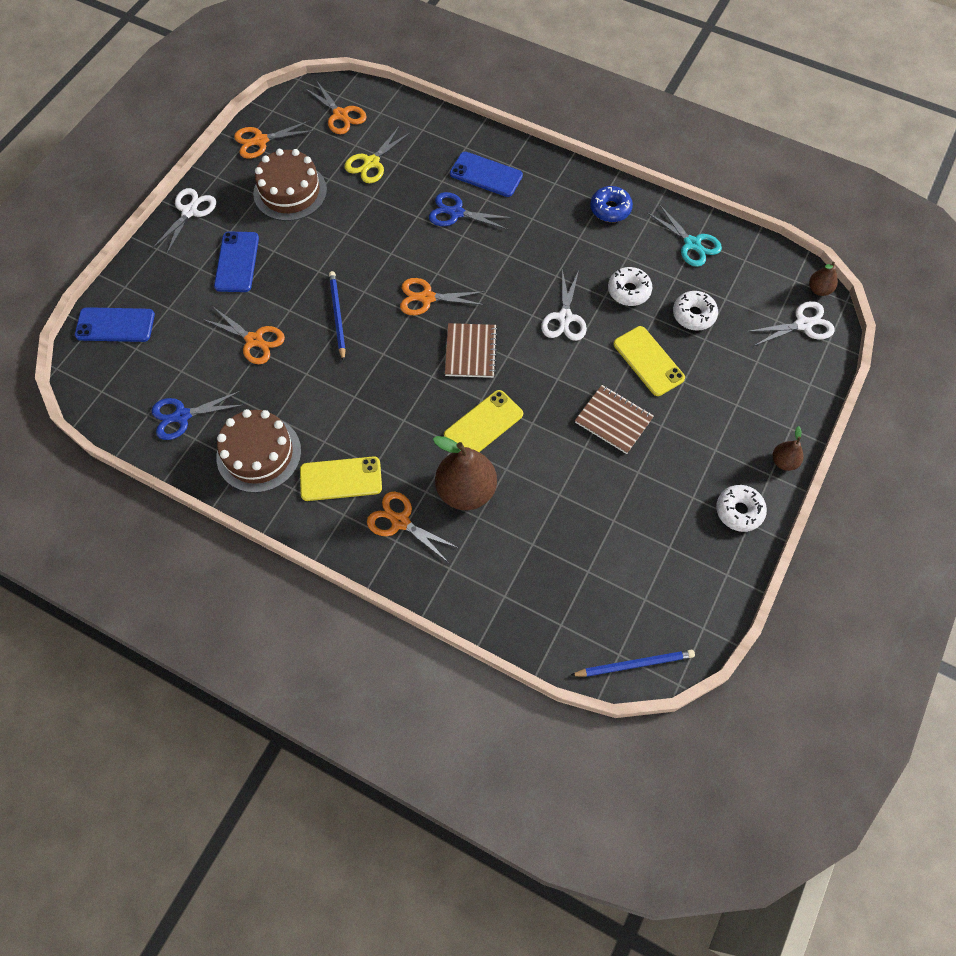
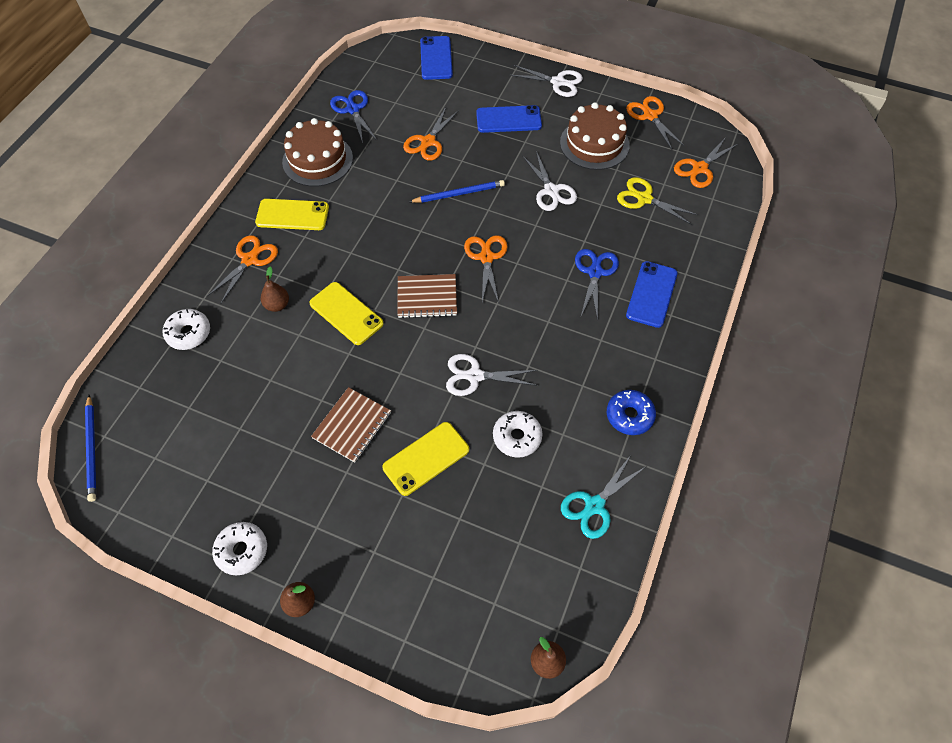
camera: 85 degrees right, 5 degrees down
yellow phone [300,456,382,501] -> yellow phone turned 75 degrees counterclockwise [255,199,329,230]
brown pear [433,436,497,510] -> brown pear [261,266,289,312], size x0.49
white donut [673,291,718,331] -> white donut moved to [163,309,210,350]
white scissors [746,301,835,346] -> white scissors moved to [522,151,577,211]

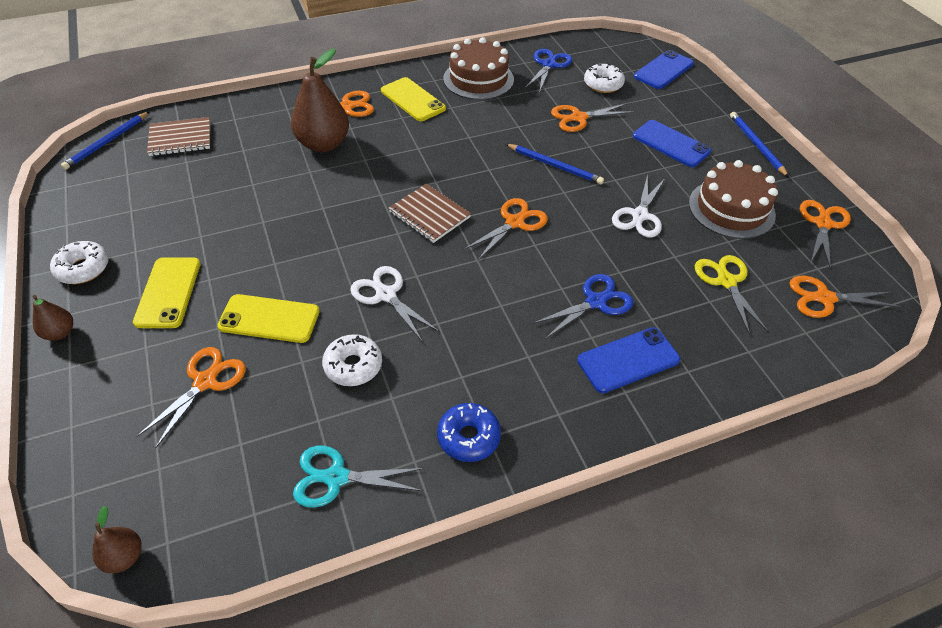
camera: 45 degrees right, 10 degrees down
white donut [163,309,210,350] -> white donut moved to [584,64,625,93]
brown pear [261,266,289,312] -> brown pear [291,49,349,152], size x2.03
yellow phone [309,282,384,345] -> yellow phone moved to [133,257,200,328]
brown notebook [311,387,391,463] -> brown notebook moved to [147,117,210,156]
white scissors [509,65,583,97] -> blue pencil [730,112,789,177]
none -> orange scissors [136,347,246,448]

